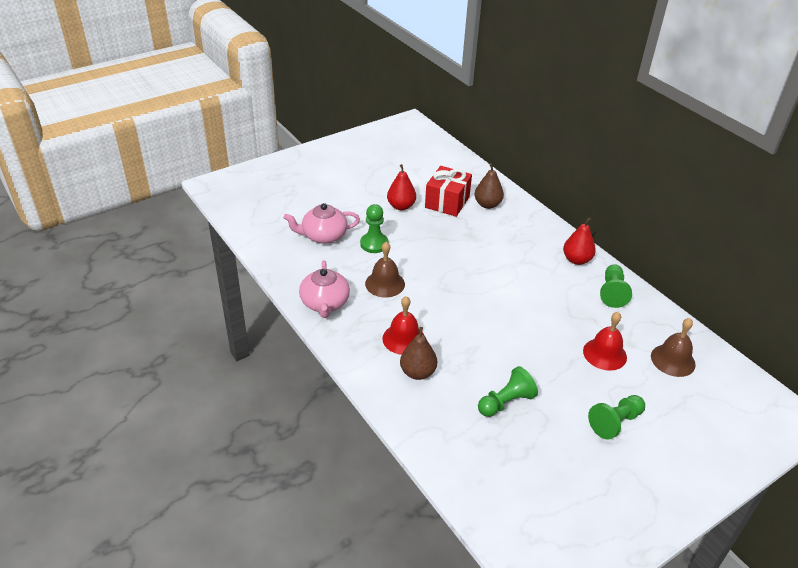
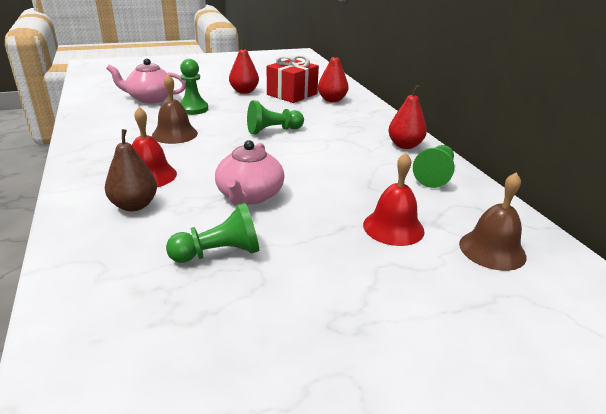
camera: 15 degrees right, 10 degrees down
pink teapot [299,260,350,318] -> pink teapot moved to [215,140,285,206]
brown pear [474,163,504,209] -> red pear [318,48,349,102]
green pawn [588,395,645,440] -> green pawn moved to [247,100,304,134]

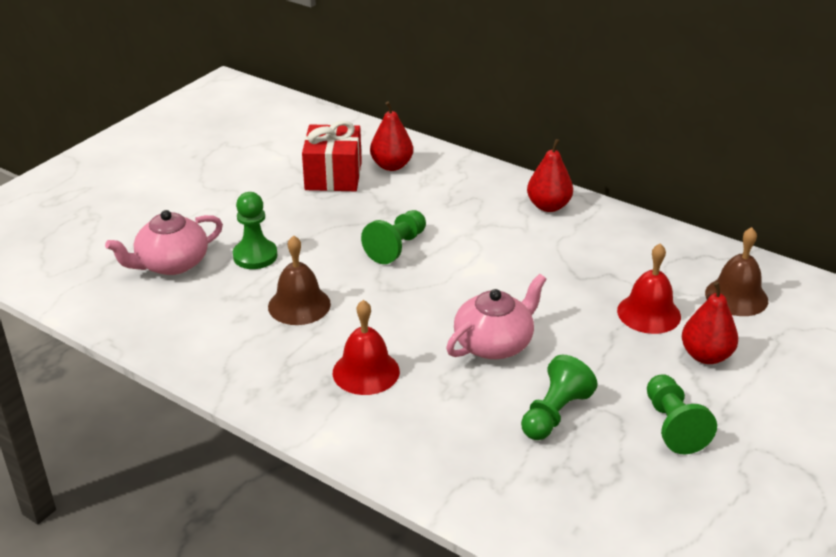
camera: 35 degrees left, 5 degrees up
brown pear [105,129,157,211] -> none
pink teapot [215,140,285,206] -> pink teapot turned 105 degrees counterclockwise [446,274,547,359]
red pear [229,41,259,94] -> red pear moved to [682,282,738,364]
green pawn [413,145,454,188] -> green pawn moved to [647,374,717,454]

